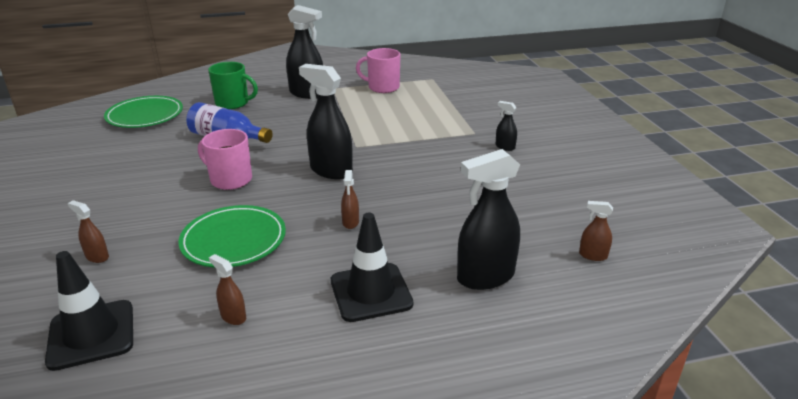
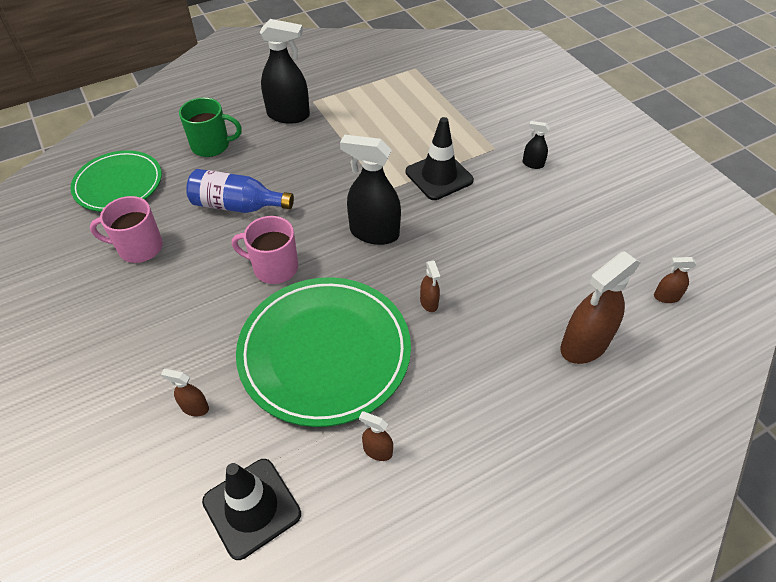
camera: 15 degrees left, 20 degrees up
green plate [178,205,286,267] -> green plate [236,277,411,427], size x1.59
black traffic cone [331,213,413,322] -> black traffic cone moved to [406,117,474,200]
pink mug [356,48,401,93] -> pink mug moved to [90,196,163,263]
black spray bottle [457,149,520,290] -> brown spray bottle [560,251,641,364]

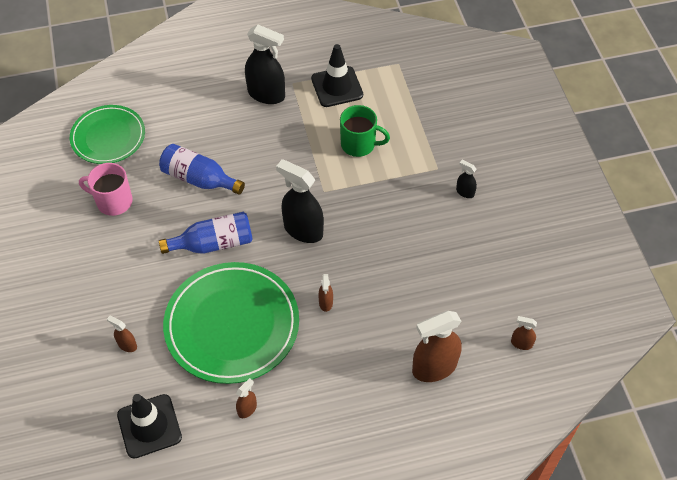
camera: 15 degrees right, 5 degrees up
green mug [179,97,242,157] -> green mug moved to [340,105,390,157]
pink mug [232,216,298,284] -> blue bottle [159,212,253,254]
brown spray bottle [359,411,393,461] -> brown spray bottle turned 90 degrees clockwise [236,378,257,418]
black traffic cone [406,117,474,200] -> black traffic cone moved to [311,44,363,107]

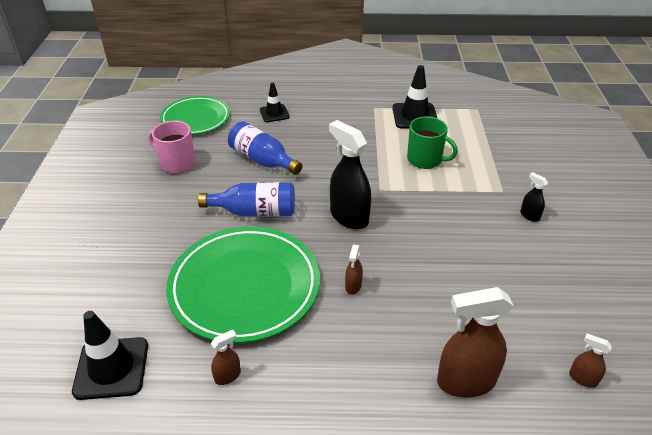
camera: 15 degrees right, 15 degrees down
brown spray bottle [107,316,137,352] -> none
black spray bottle [245,25,285,104] -> none
none -> black traffic cone [260,83,290,122]

